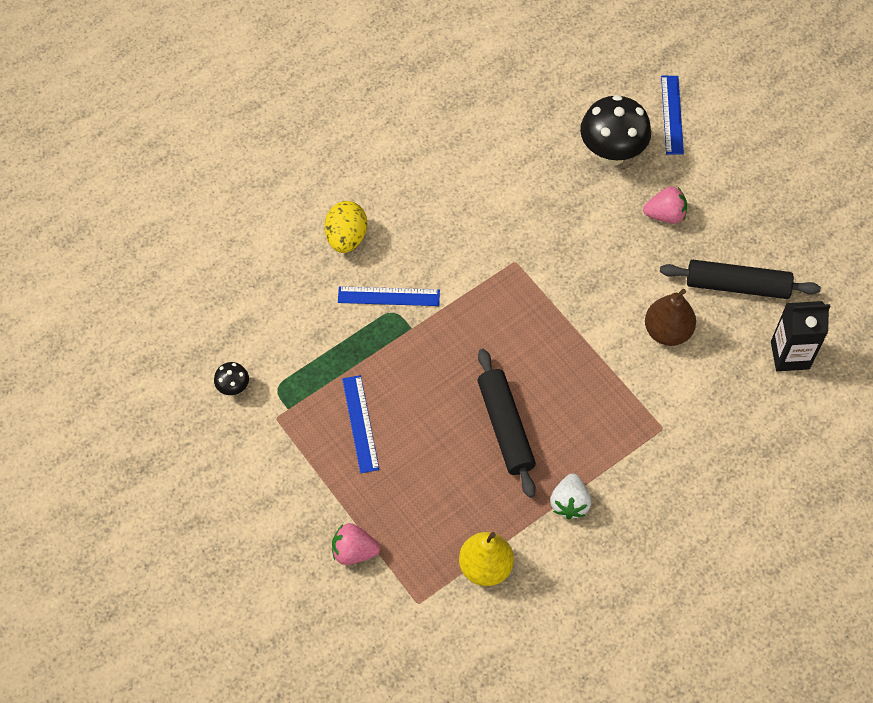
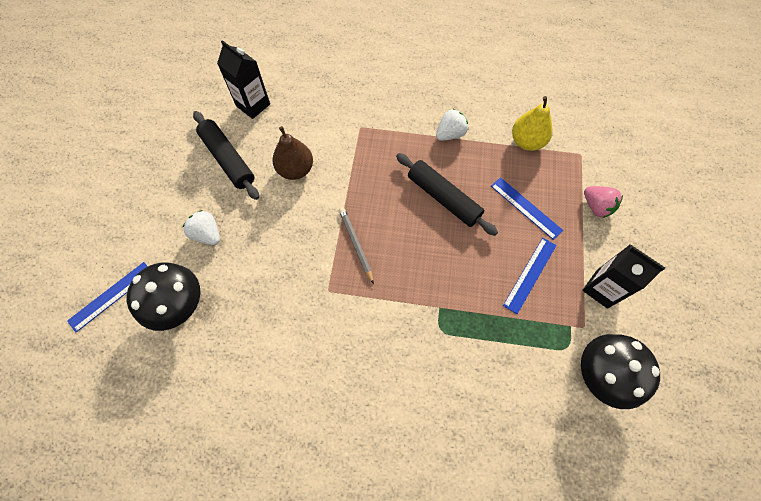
camera: 135 degrees left, 5 degrees up
black mushroom [214,362,249,395] -> black mushroom [581,334,660,409], size x2.16
yellow egg [325,201,367,253] -> none
blue ruler [338,286,440,306] -> blue ruler moved to [491,177,563,240]
black rolling pin [477,349,536,498] -> black rolling pin turned 75 degrees counterclockwise [396,153,498,236]
pink strawberry [643,187,687,224] -> white strawberry [182,210,220,245]
none -> grey pencil [339,207,374,284]
none -> black carton [582,244,665,309]

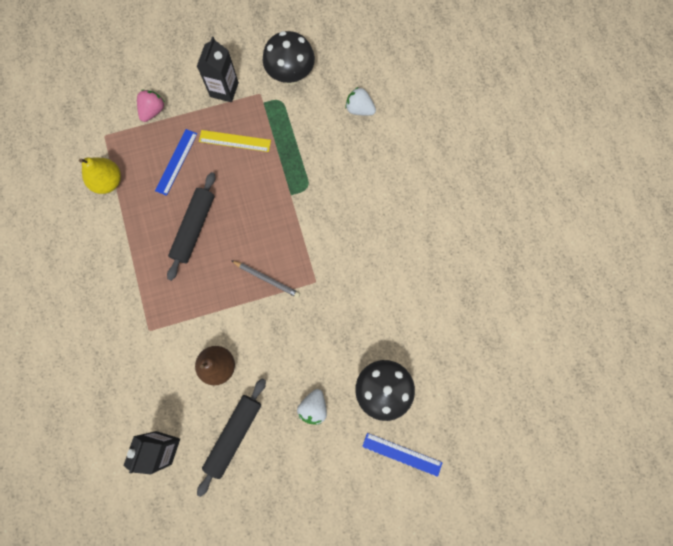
camera: 115 degrees left, 10 degrees up
grey pencil [339,207,374,284] -> grey pencil turned 105 degrees counterclockwise [231,260,300,298]
white strawberry [436,108,468,141] -> white strawberry moved to [345,87,376,116]
blue ruler [503,238,557,314] -> yellow ruler [199,130,271,152]

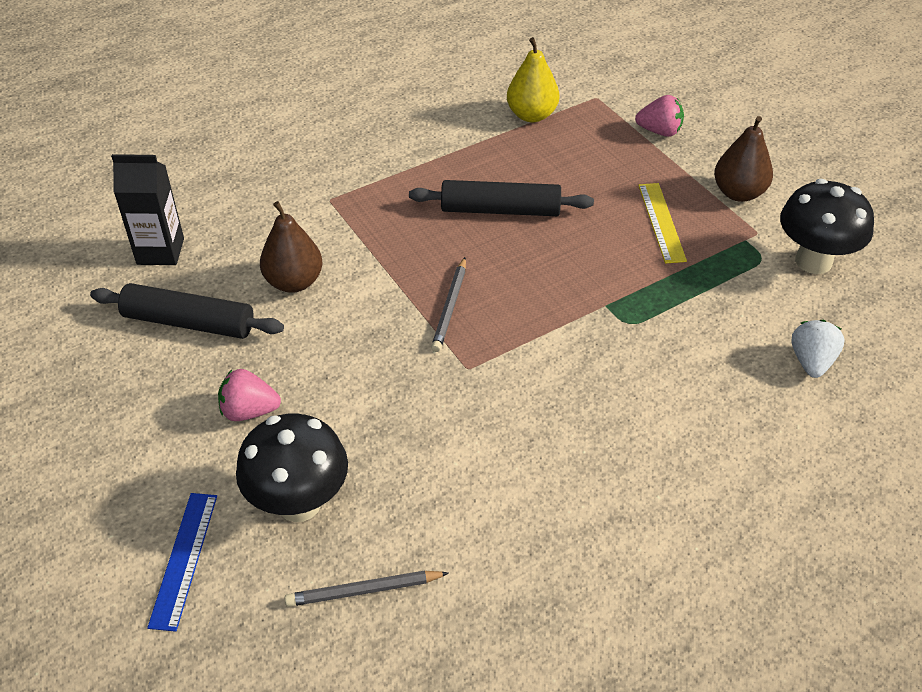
camera: 75 degrees right, 30 degrees down
blue ruler [155,129,197,196] -> none
black carton [197,37,239,102] -> brown pear [714,116,773,202]
white strawberry [297,389,327,425] -> pink strawberry [218,369,281,421]
none -> grey pencil [285,570,449,607]

